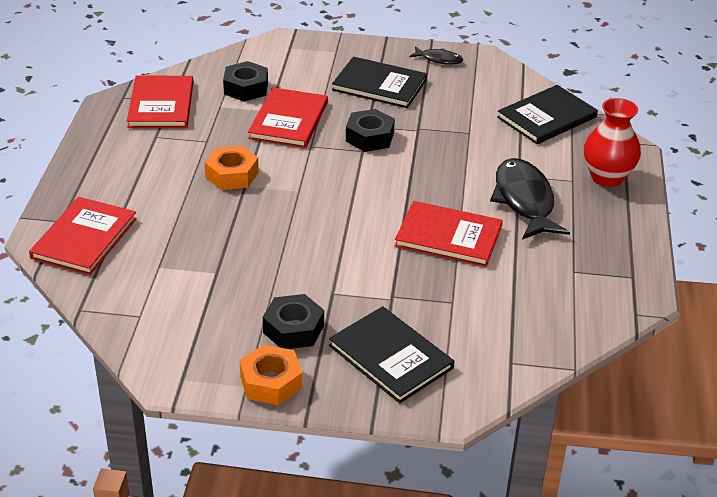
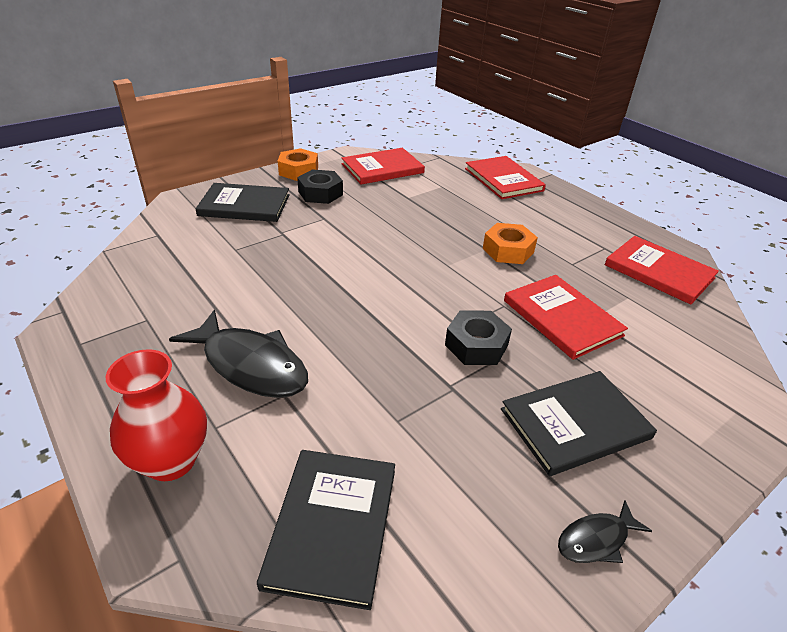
camera: 135 degrees right, 0 degrees up
black nut [223,61,268,102] -> none
red book [394,201,503,267] -> red book moved to [342,148,425,184]

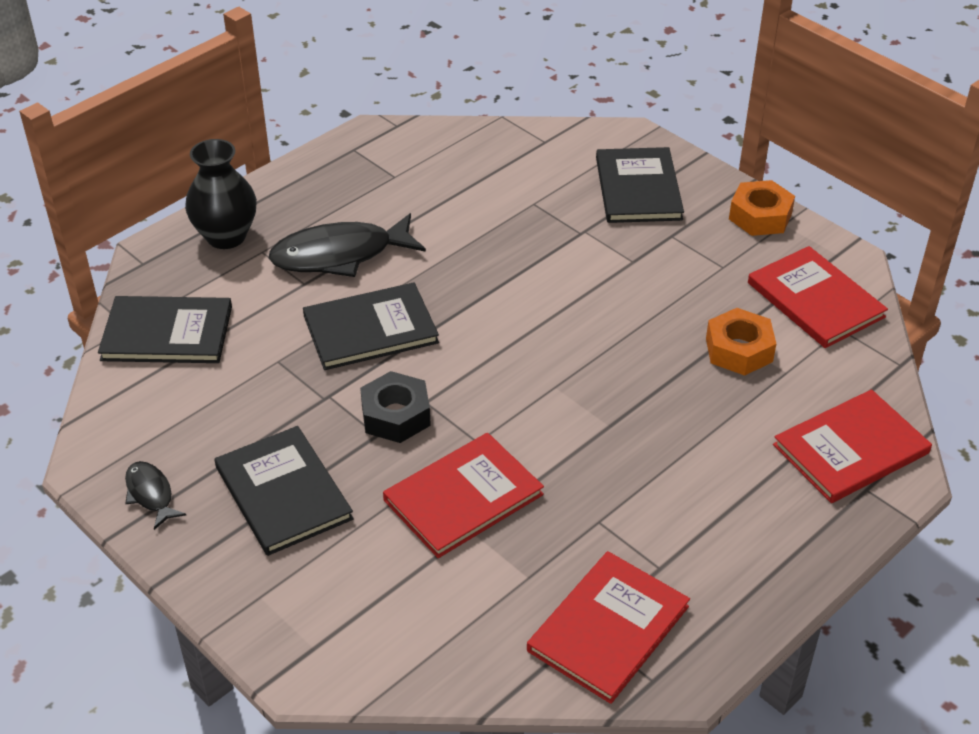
camera: 85 degrees right, 5 degrees up
red vase [106,349,207,481] -> black vase [185,139,257,249]
black fish [169,310,308,398] -> black fish turned 45 degrees clockwise [269,213,426,277]
black nut [297,169,343,204] -> none
orange nut [483,223,538,264] -> orange nut moved to [706,308,776,376]
none -> black book [303,283,439,370]

